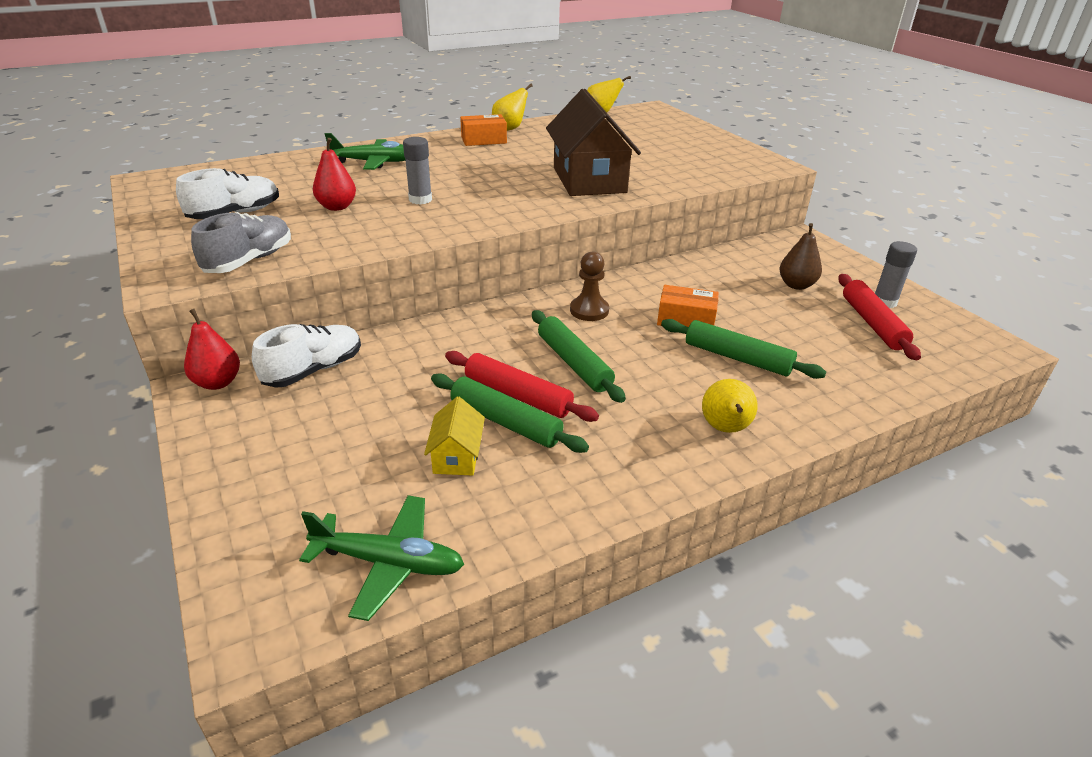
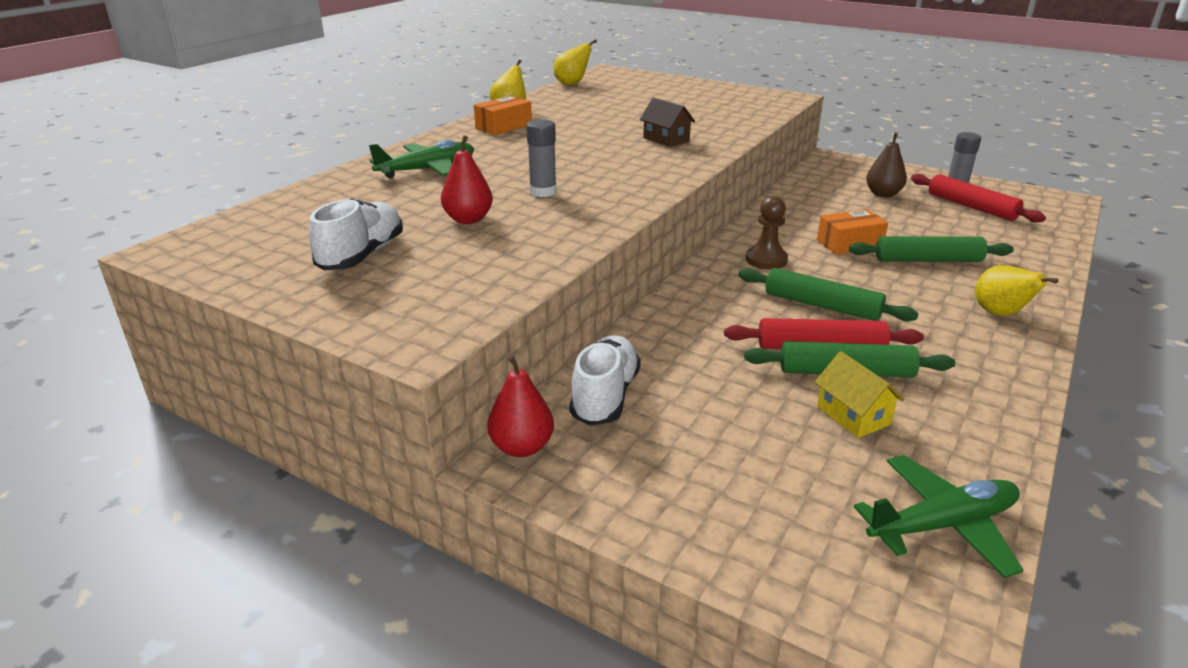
camera: 30 degrees left, 5 degrees down
grey shoe [191,212,291,273] -> none
brown house [546,89,641,196] -> brown house [640,98,695,147], size x0.46

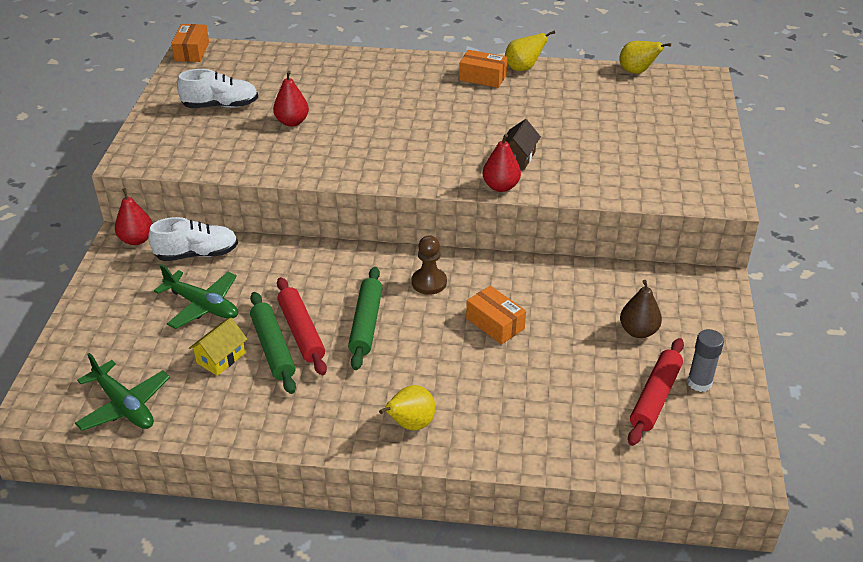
camera: 65 degrees right, 10 degrees up
green plane [369,140,474,178] -> green plane moved to [154,264,238,329]
grey glue stick [526,119,557,197] -> none
green rolling pin [849,236,1014,262] -> none
none -> orange box [171,24,209,62]
none -> red pear [483,134,521,192]

